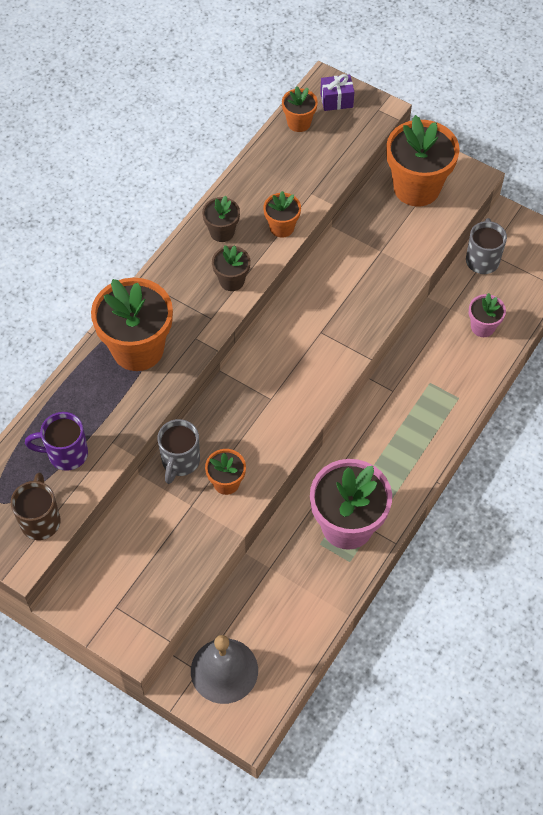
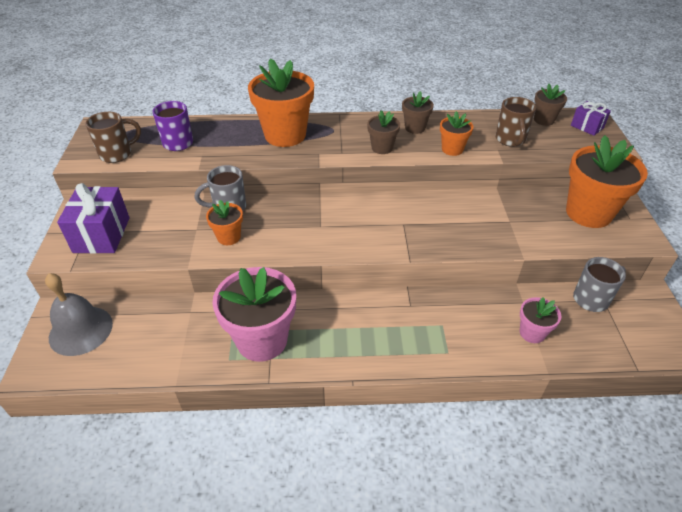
camera: 55 degrees right, 15 degrees down
orange flower pot [282,86,318,132] -> brown flower pot [534,84,567,126]
none -> purple gift [57,183,130,254]
none -> brown mug [495,97,536,147]

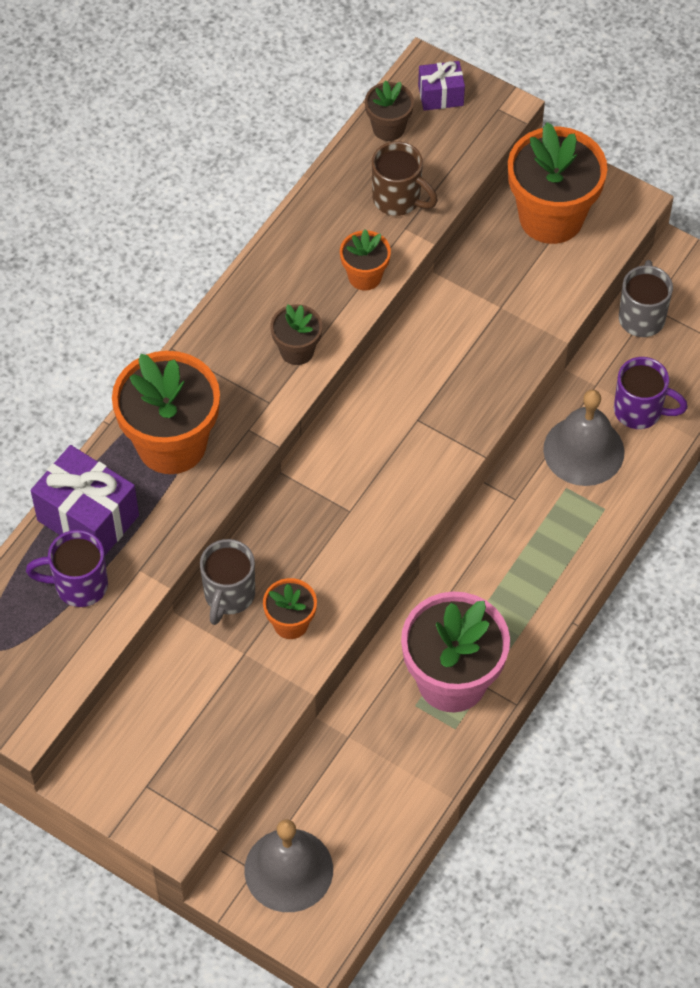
camera: 55 degrees left, 15 degrees up
purple gift [57,183,130,254] -> purple gift moved to [31,445,139,555]
brown mug [85,112,141,163] -> none
brown flower pot [402,91,434,134] -> none
pink flower pot [520,297,561,343] -> purple mug [614,357,688,429]
none -> grey bell [543,389,624,486]

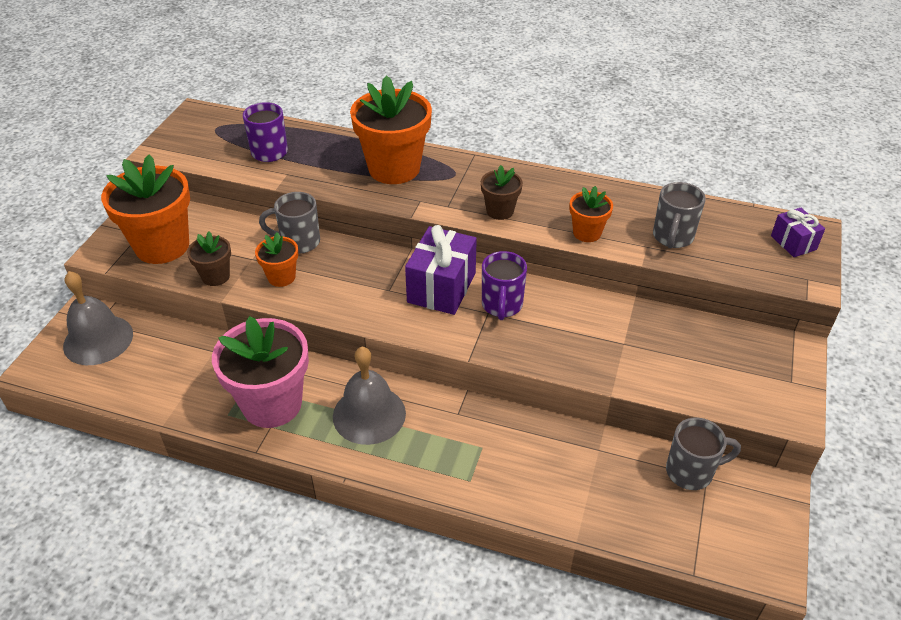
camera: 75 degrees right, 15 degrees down
purple gift [31,445,139,555] -> purple gift moved to [405,225,477,315]
brown flower pot [365,80,414,141] -> brown flower pot moved to [187,231,231,286]
brown mug [372,141,438,216] -> grey mug [653,182,706,248]
orange flower pot [508,122,607,244] -> orange flower pot moved to [101,154,190,264]
grey bell [543,389,624,486] -> grey bell moved to [333,347,406,445]
purple mug [614,357,688,429] -> purple mug moved to [482,251,527,320]

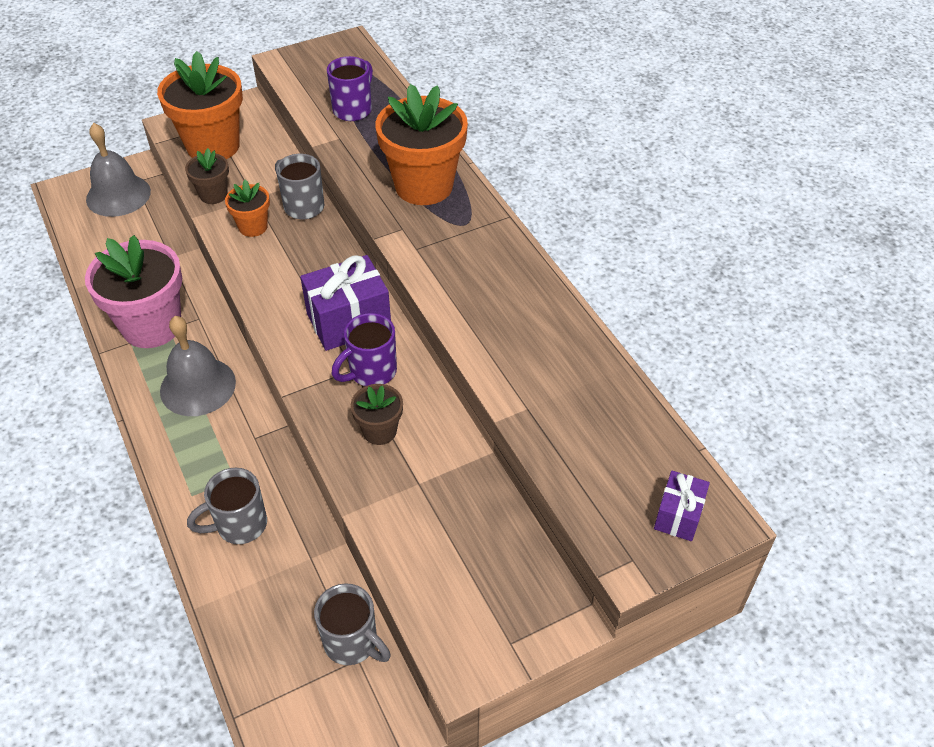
camera: 45 degrees right, 5 degrees up
brown flower pot [481,165,523,220] -> brown flower pot moved to [351,384,403,445]
orange flower pot [569,186,613,242] -> none
grey mug [653,182,706,248] -> grey mug moved to [187,468,267,544]

